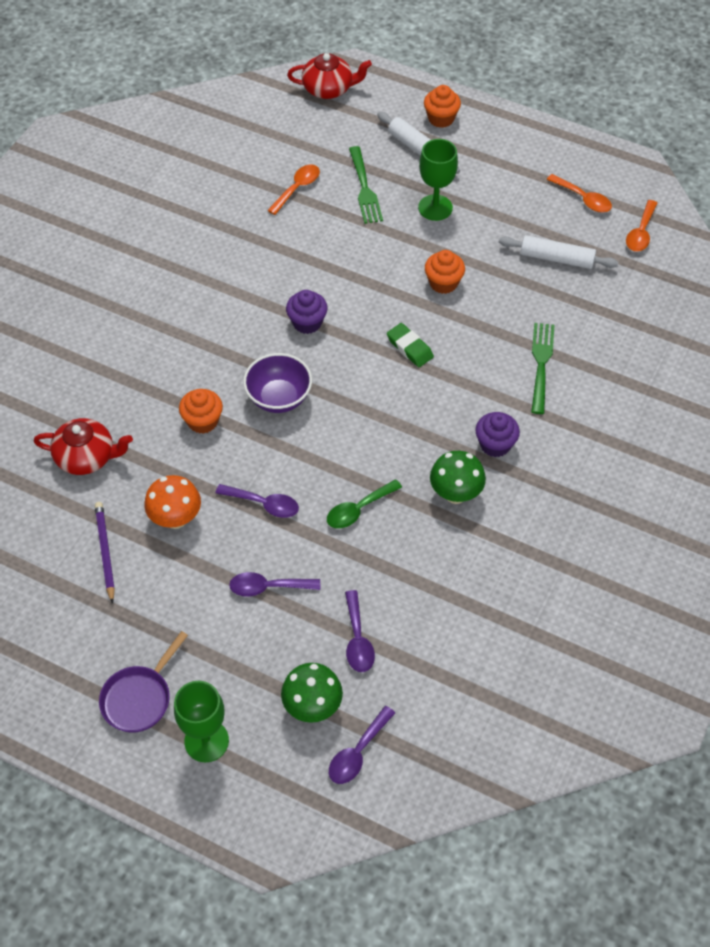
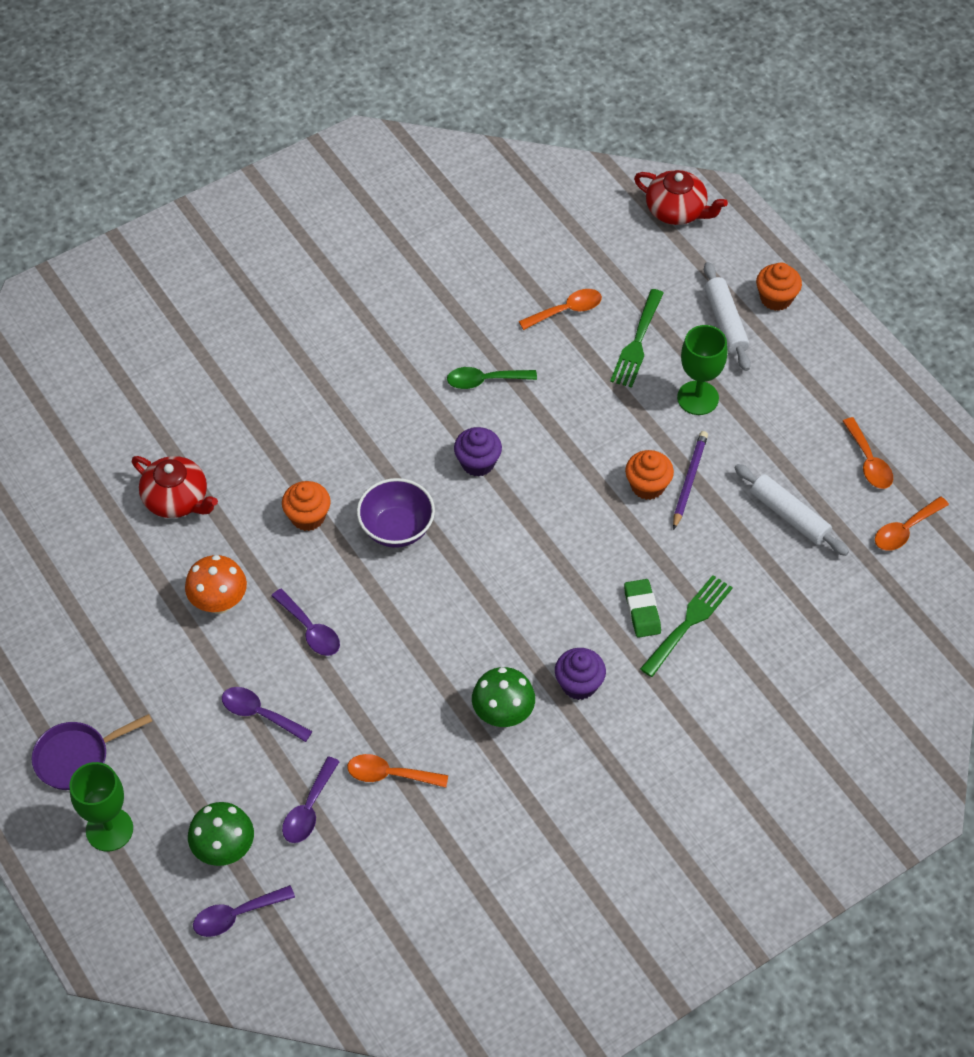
camera: 30 degrees right, 0 degrees up
purple pencil [95,502,115,604] -> purple pencil moved to [673,431,708,530]
green spoon [327,479,402,528] -> green spoon moved to [447,367,537,389]
green eraser [387,323,434,367] -> green eraser moved to [624,579,661,638]
none -> orange spoon [347,754,448,788]

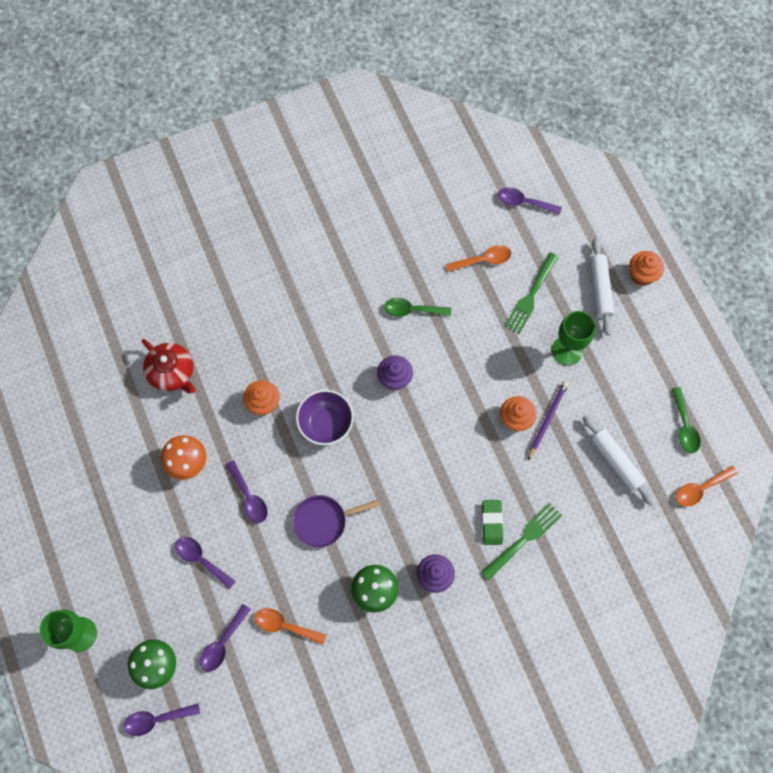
camera: 10 degrees right, 15 degrees up
purple pan [32,714,152,790] -> purple pan moved to [293,495,380,548]
red teapot [634,170,728,225] -> none
orange spoon [843,417,893,489] -> green spoon [672,387,701,453]
none -> purple spoon [498,187,562,215]

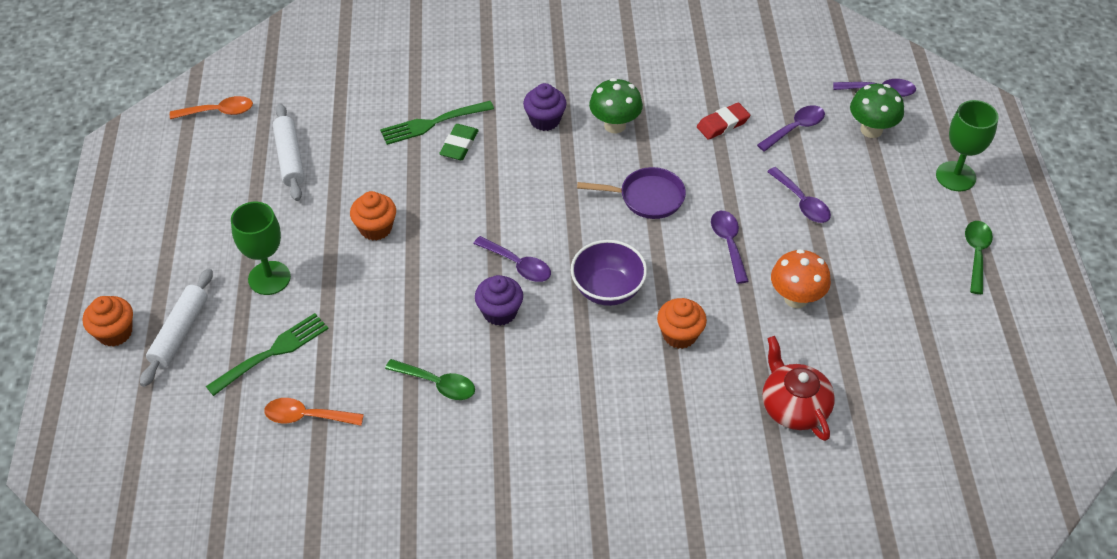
camera: 160 degrees left, 20 degrees down
orange spoon [255,608,326,644] -> red eraser [697,102,750,140]
purple spoon [498,187,562,215] -> purple spoon moved to [473,236,551,282]
purple pencil [528,381,569,460] -> none
green spoon [672,387,701,453] -> green spoon moved to [965,221,993,294]

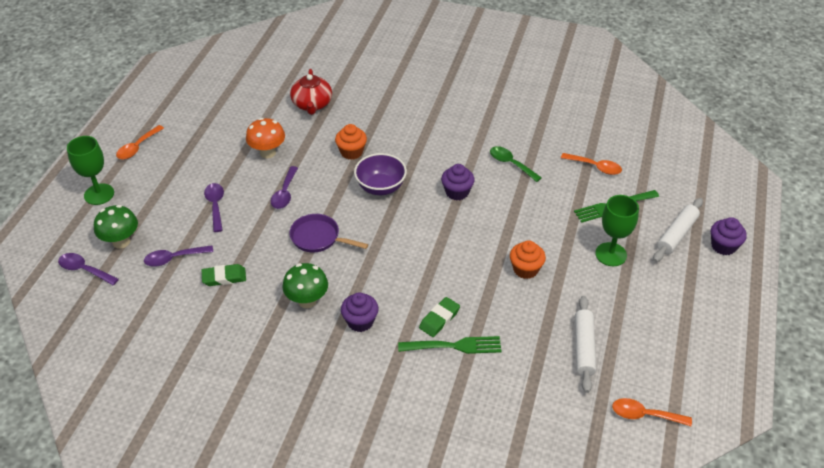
camera: 160 degrees left, 5 degrees down
orange cupcake [83,296,133,347] -> purple cupcake [711,217,747,255]
purple spoon [473,236,551,282] -> none
red eraser [697,102,750,140] -> green eraser [202,264,246,286]
green spoon [965,221,993,294] -> orange spoon [116,125,164,159]

